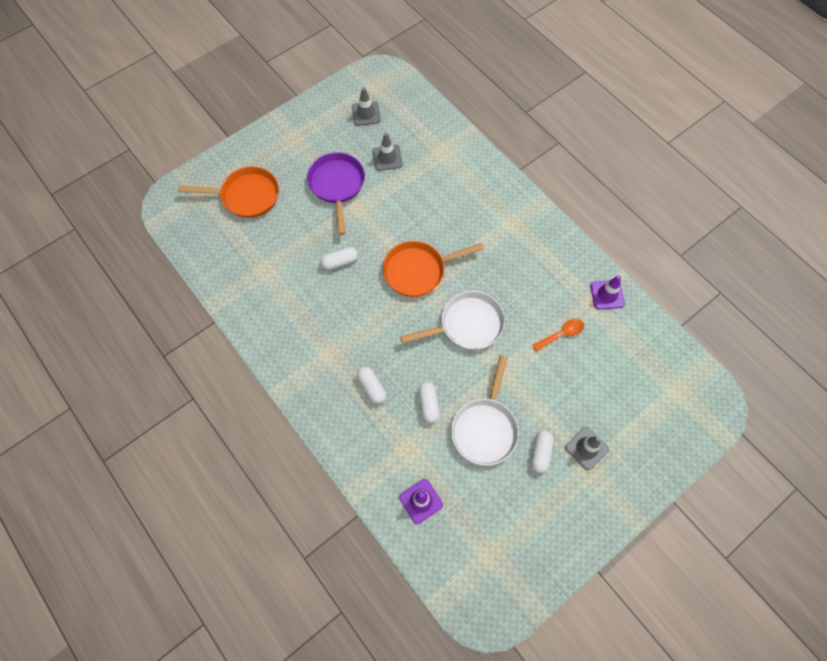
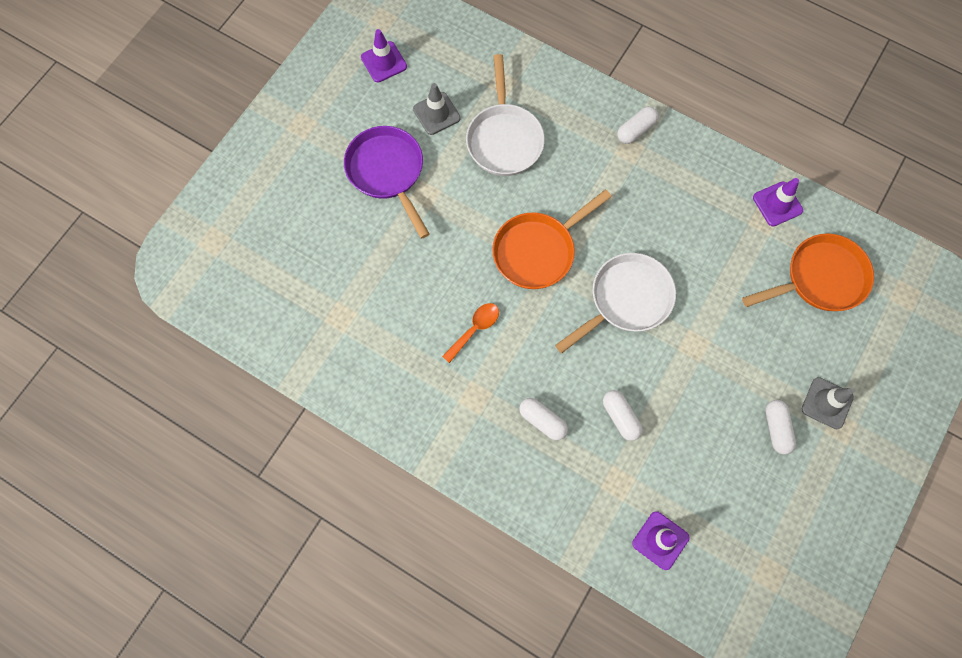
camera: 20 degrees left, 5 degrees up
orange pan [178,166,279,218] -> orange pan moved to [742,233,874,311]
white capsule [320,247,358,270] -> white capsule moved to [617,106,658,144]
grey traffic cone [352,87,381,126] -> purple traffic cone [361,29,407,82]
white pan [451,356,519,466] -> white pan moved to [466,54,545,176]
orange spoon [533,319,584,351] -> orange spoon moved to [442,303,499,363]

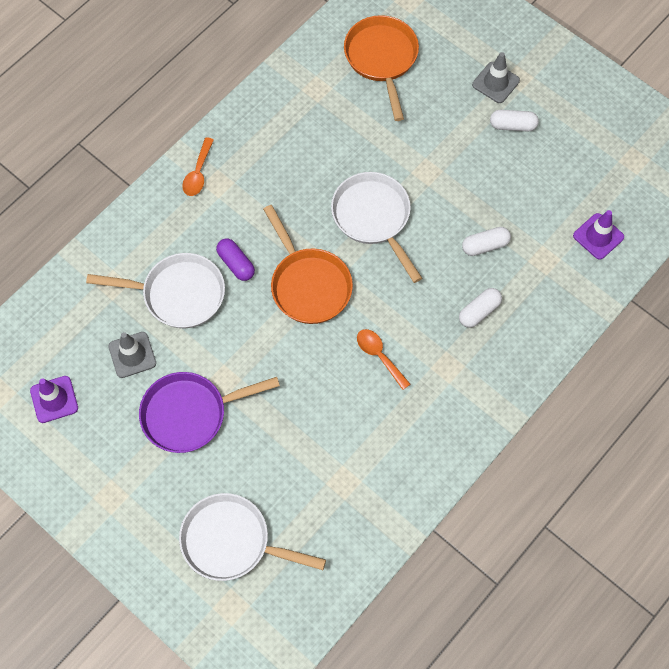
camera: 80 degrees left, 5 degrees down
white capsule [617,106,658,144] -> orange spoon [182,137,214,196]
purple traffic cone [753,178,803,226] -> none
none -> white pan [179,493,326,581]
none -> purple capsule [216,239,255,281]

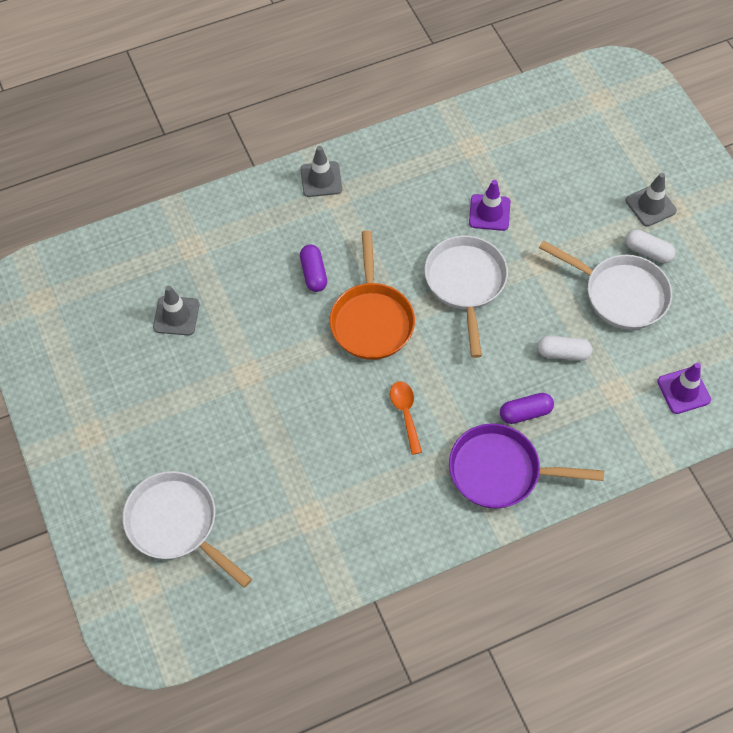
camera: 25 degrees right, 5 degrees down
purple traffic cone [30,376,78,423] -> purple traffic cone moved to [469,180,510,231]
white pan [86,253,225,328] -> white pan moved to [539,240,672,330]
purple pan [139,372,280,453] -> purple pan moved to [449,424,604,509]
orange spoon [182,137,214,196] -> grey traffic cone [300,146,342,197]
orange pan [344,15,419,121] -> none
white capsule [459,288,502,328] -> purple capsule [500,393,554,424]

